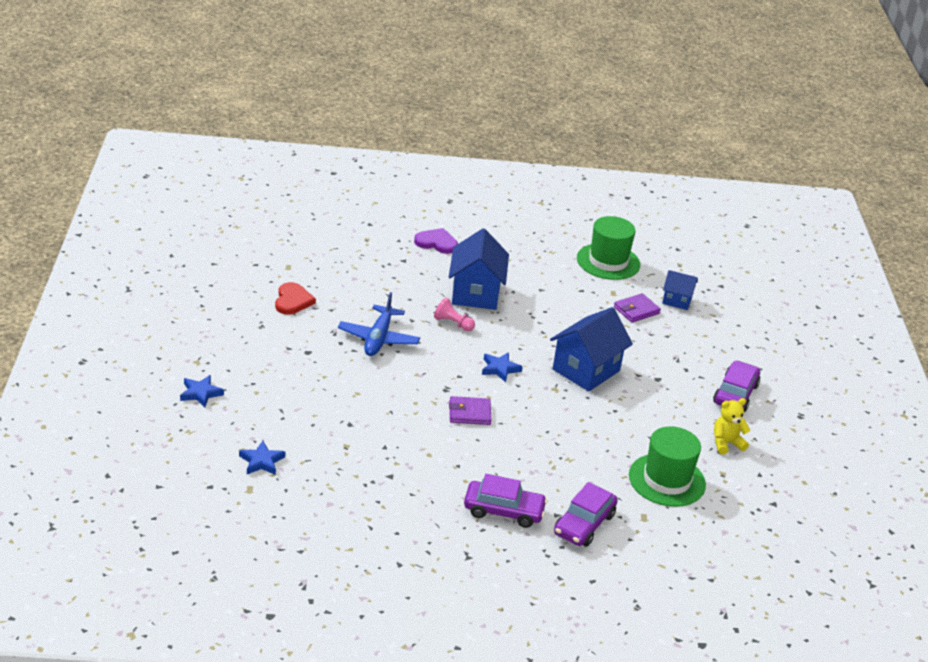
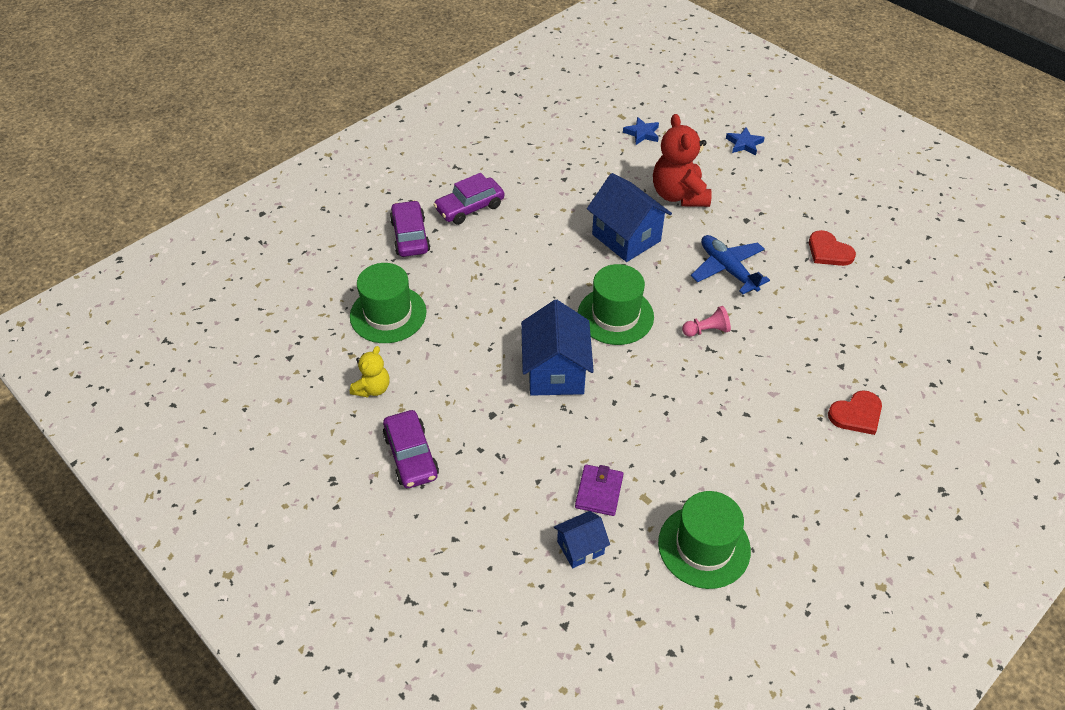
camera: 140 degrees right, 15 degrees up
purple heart [414,228,458,254] -> red heart [828,390,882,435]
blue house [449,228,509,310] -> blue house moved to [587,173,672,262]
purple wallet [449,396,491,425] -> none
blue star [482,352,523,383] -> green hat [578,264,654,345]
none -> red teddy bear [653,114,712,207]

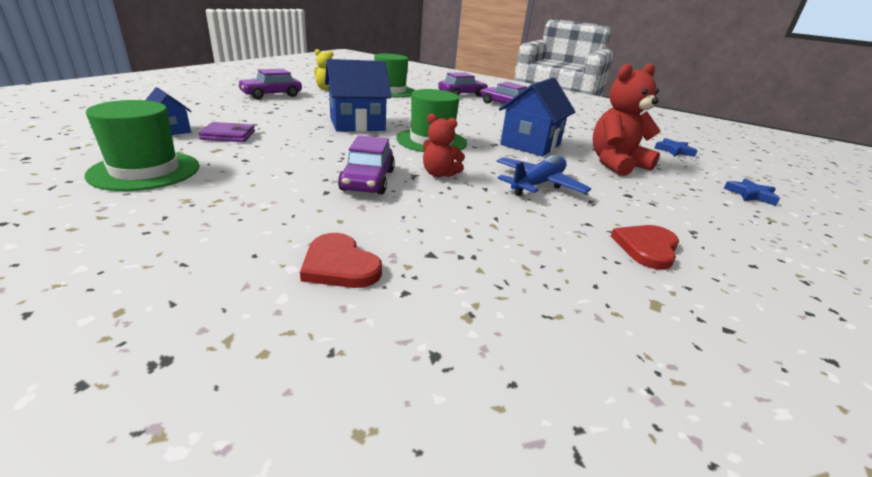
camera: 70 degrees right, 20 degrees down
pink pawn [682,306,731,337] -> red teddy bear [423,113,465,177]
none -> purple car [338,135,395,195]

